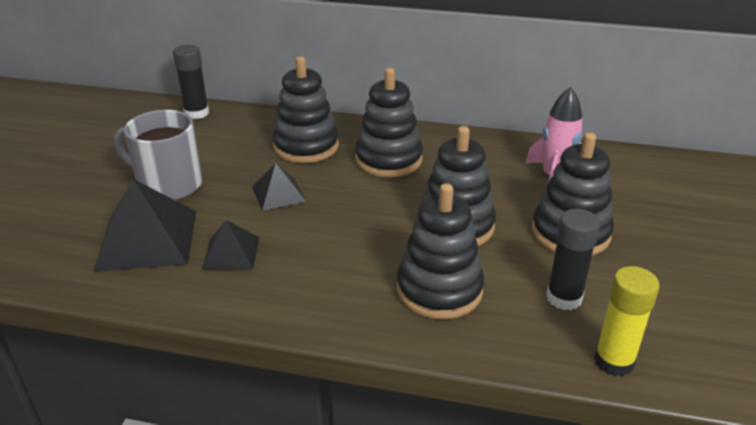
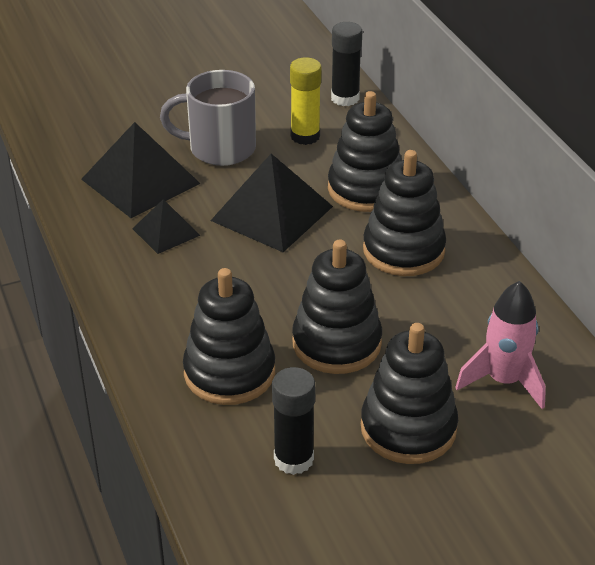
camera: 55 degrees right, 5 degrees up
grey mug [114,110,202,200] -> grey mug turned 75 degrees counterclockwise [160,70,256,166]
black pyramid [252,163,306,211] -> black pyramid [210,154,333,252], size x1.81
yellow glue stick [594,266,660,376] -> yellow glue stick moved to [290,58,322,145]

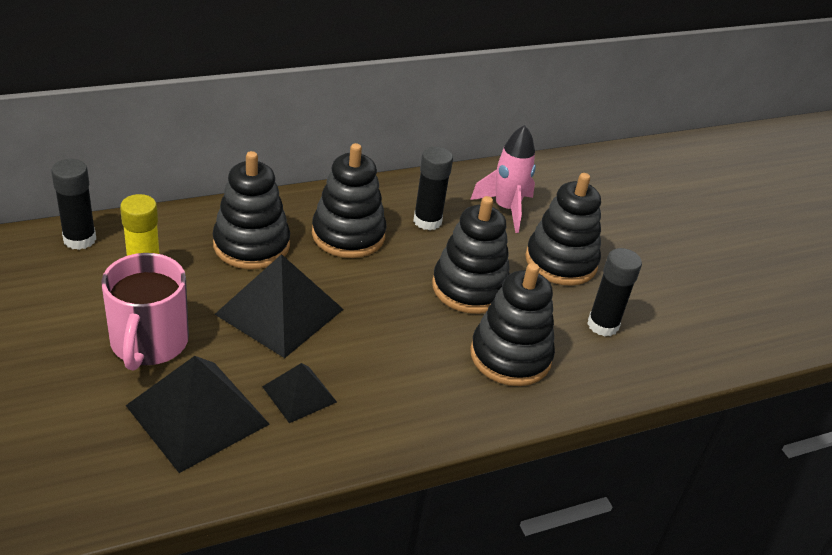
camera: 95 degrees left, 0 degrees up
grey mug [160,70,256,166] -> pink mug [101,253,189,371]
none -> black glue stick [413,147,453,230]

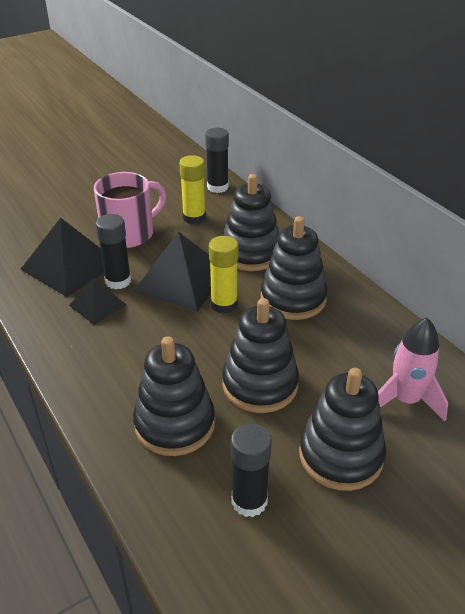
camera: 85 degrees right, 0 degrees up
pink mug [101,253,189,371] -> pink mug turned 150 degrees clockwise [94,172,166,248]
black glue stick [413,147,453,230] -> black glue stick moved to [96,214,131,289]
none -> yellow glue stick [209,236,239,314]

